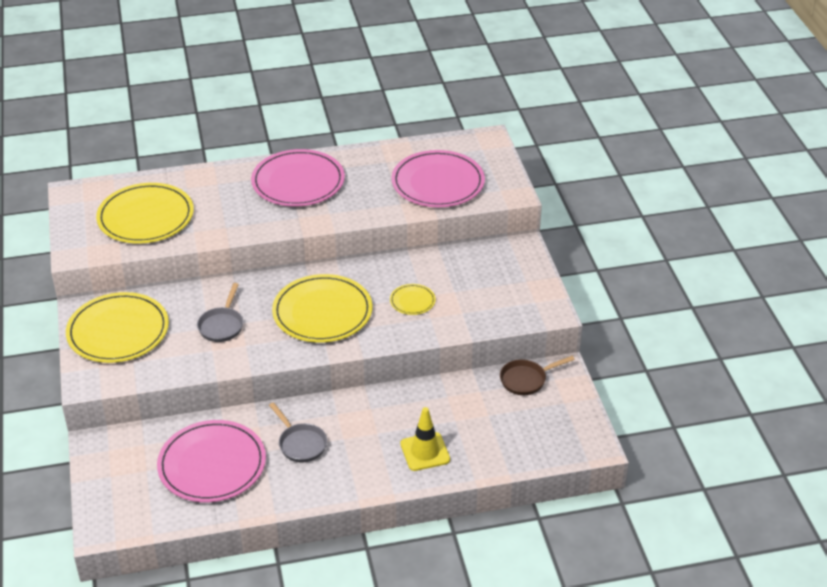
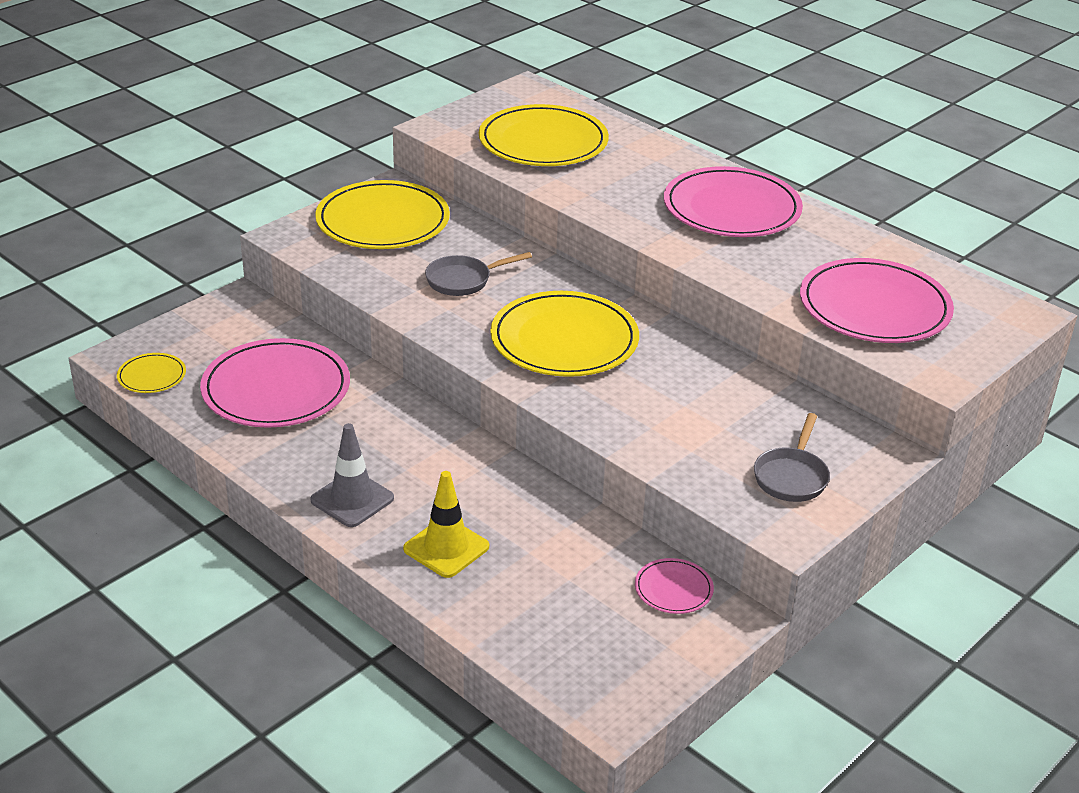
camera: 55 degrees right, 5 degrees down
grey pan [269,402,327,462] -> grey pan moved to [754,413,830,502]
yellow plate [390,284,436,315] -> yellow plate moved to [117,353,186,393]
brown pan [500,356,575,395] -> pink plate [635,558,714,614]
none -> grey traffic cone [310,423,394,527]

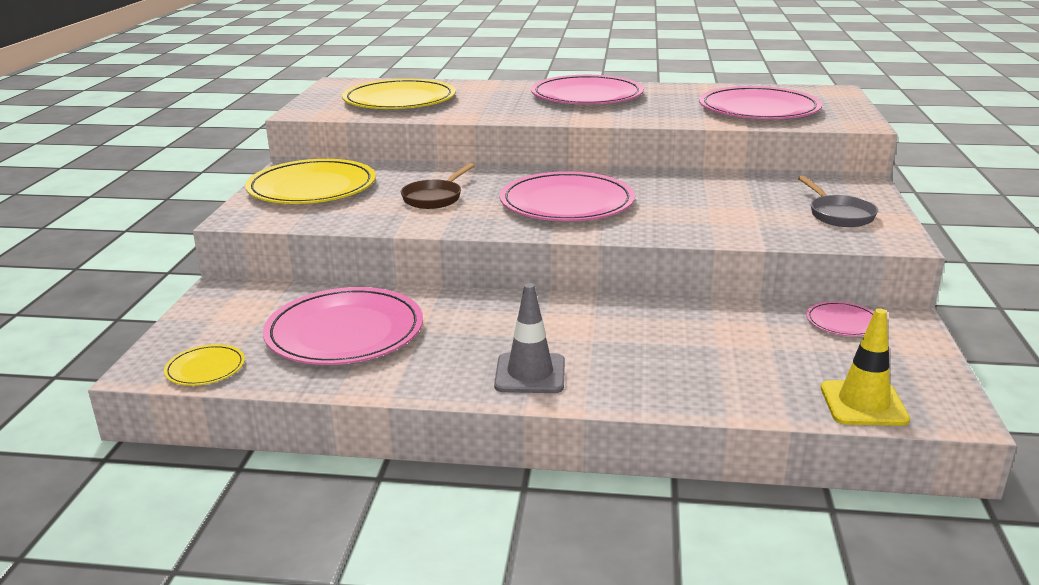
camera: 35 degrees left, 10 degrees down
yellow traffic cone [403,471,489,578] -> yellow traffic cone moved to [821,308,910,426]
grey pan [425,252,532,296] -> brown pan [401,163,475,209]
yellow plate [491,291,639,377] -> pink plate [500,171,635,221]

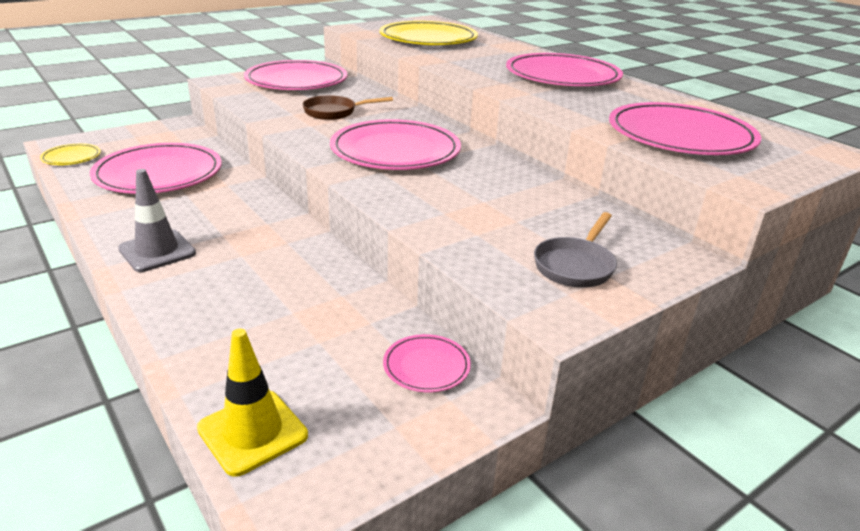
camera: 45 degrees right, 5 degrees up
yellow plate [245,159,376,204] -> pink plate [244,60,347,90]

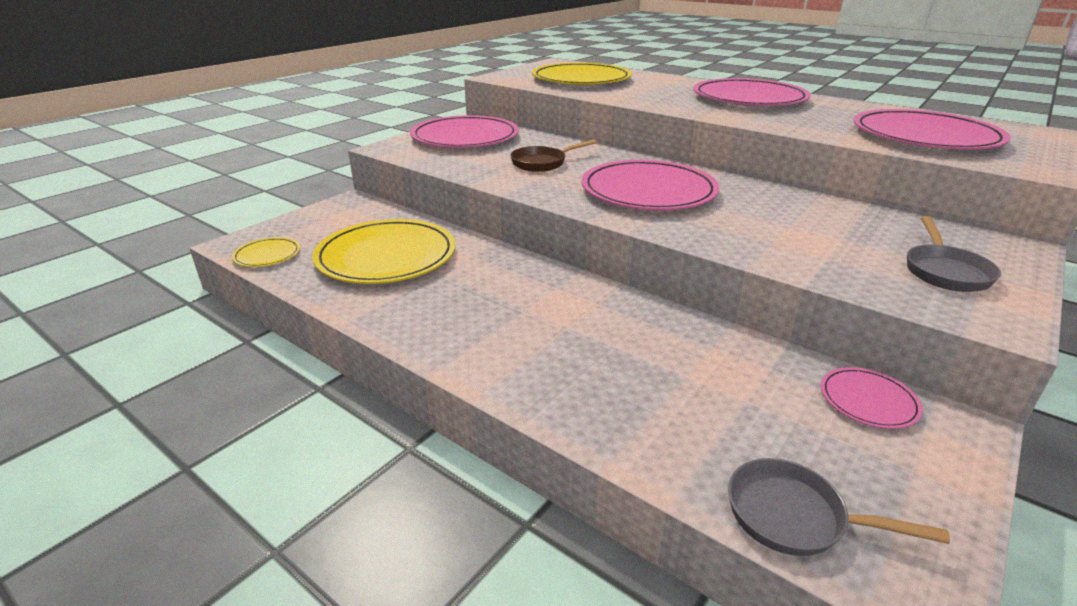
camera: 15 degrees left, 0 degrees up
pink plate [90,143,222,194] -> yellow plate [312,219,456,284]
grey traffic cone [118,169,196,272] -> none
yellow traffic cone [197,329,308,477] -> grey pan [728,458,950,556]

